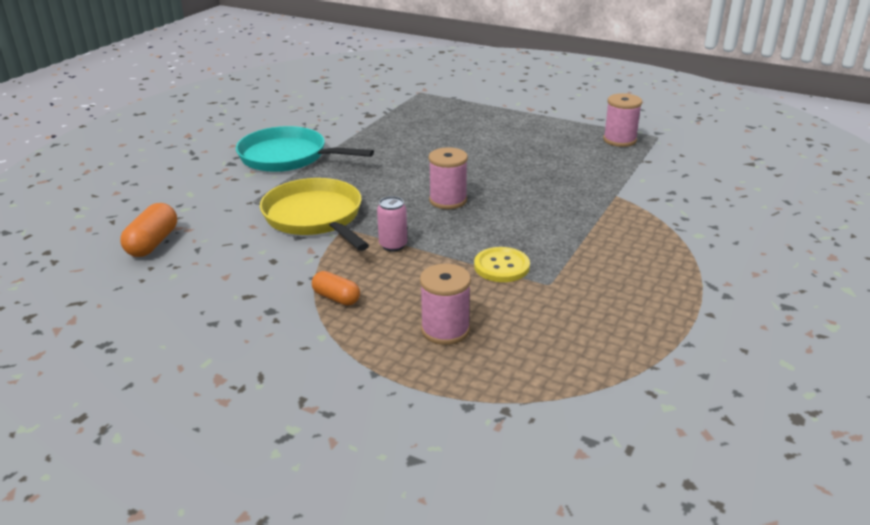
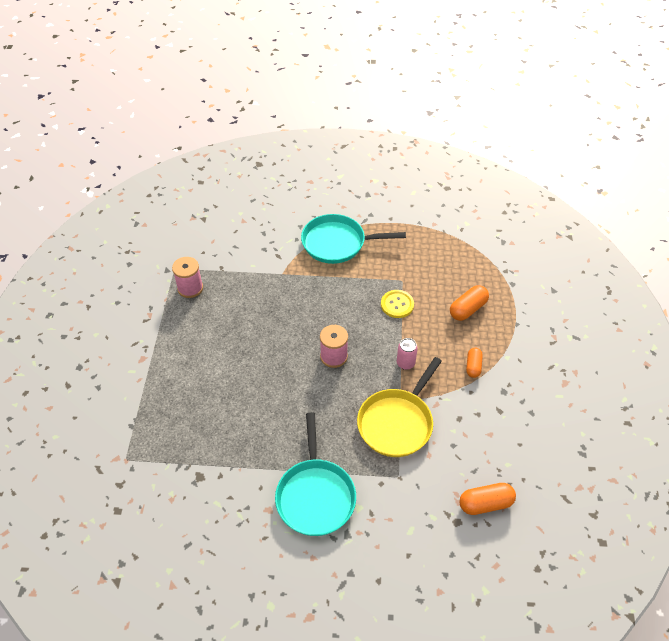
camera: 115 degrees left, 20 degrees up
pink spool [420,264,471,345] -> orange capsule [450,285,489,321]
none -> turquoise pan [301,214,406,264]

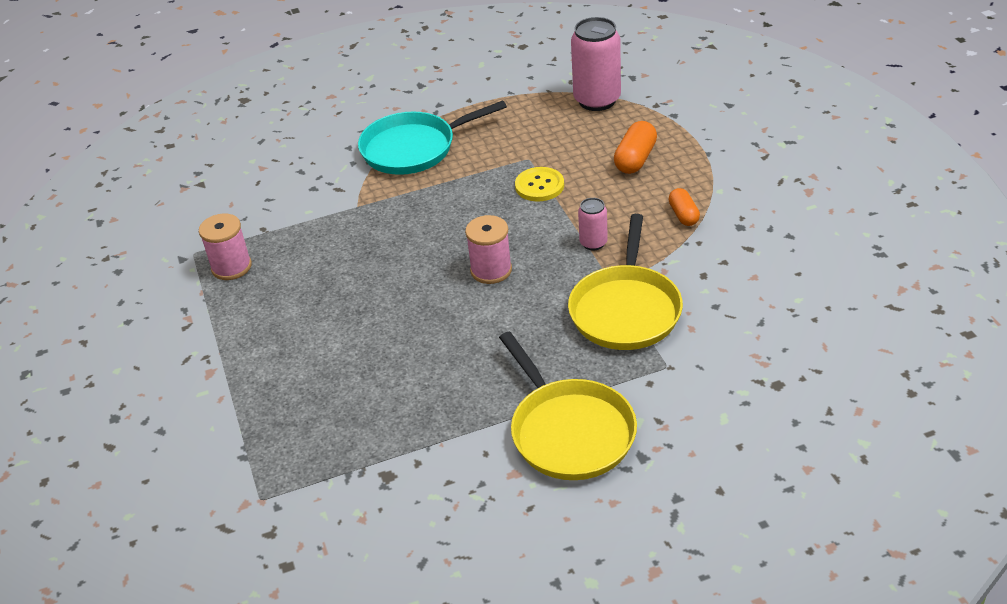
camera: 20 degrees left, 10 degrees down
turquoise pan [275,412,356,536] -> yellow pan [499,331,637,480]
orange capsule [459,483,516,515] -> none
none -> pink can [571,17,621,111]

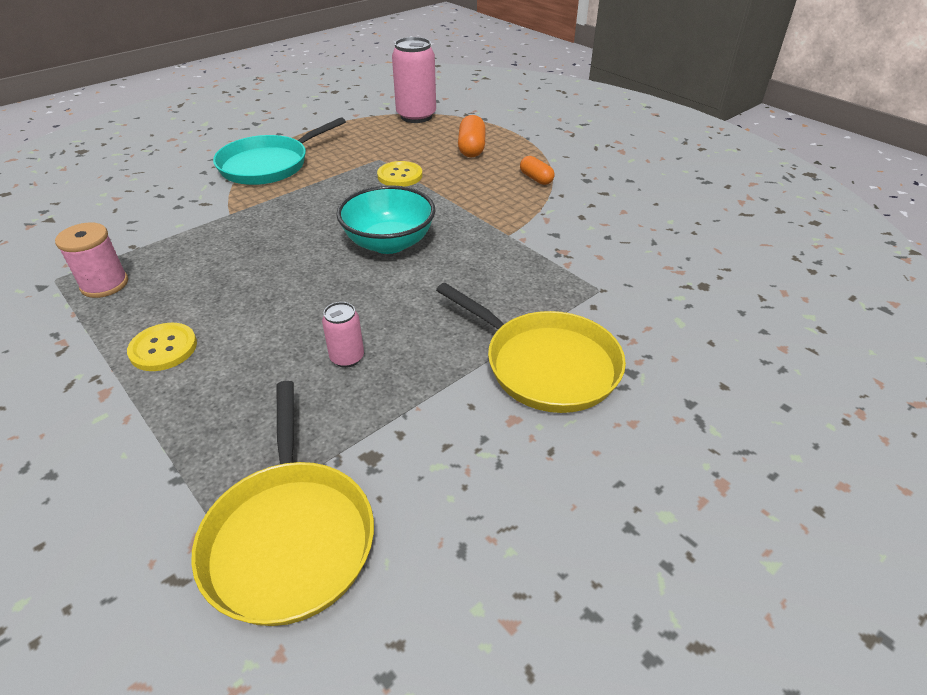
camera: 25 degrees left, 0 degrees up
pink spool [465,215,512,284] -> turquoise bowl [337,185,435,254]
yellow pan [568,214,683,350] -> yellow pan moved to [191,381,374,626]
pink can [578,198,608,250] -> pink can moved to [322,302,364,368]
none -> yellow button [127,323,197,371]

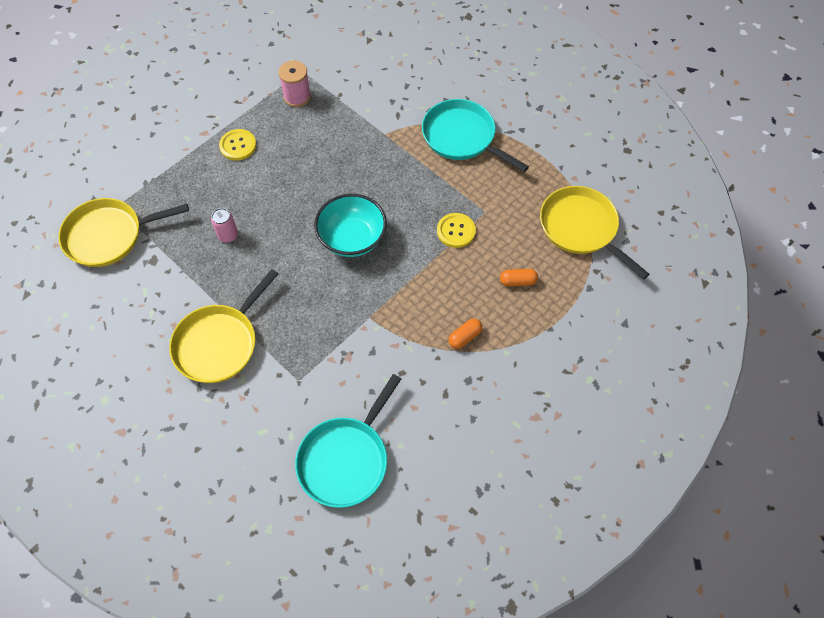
camera: 85 degrees right, 20 degrees up
pink can [392,37,436,123] -> yellow pan [540,186,650,280]
orange capsule [458,115,486,157] -> orange capsule [500,269,538,286], size x0.66
none -> turquoise pan [295,374,401,508]

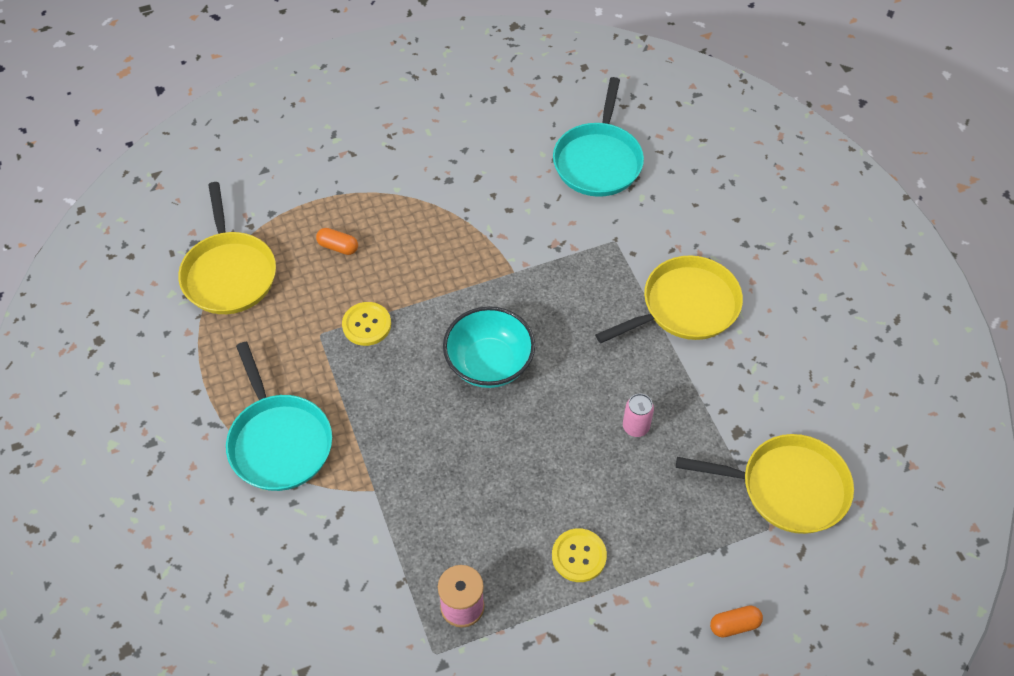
camera: 155 degrees left, 5 degrees down
turquoise pan [295,374,401,508] -> turquoise pan turned 135 degrees clockwise [553,77,644,197]
orange capsule [448,319,482,349] -> orange capsule moved to [710,605,763,638]

